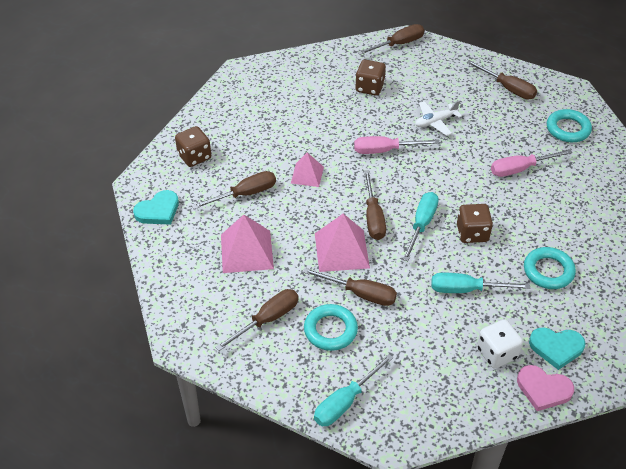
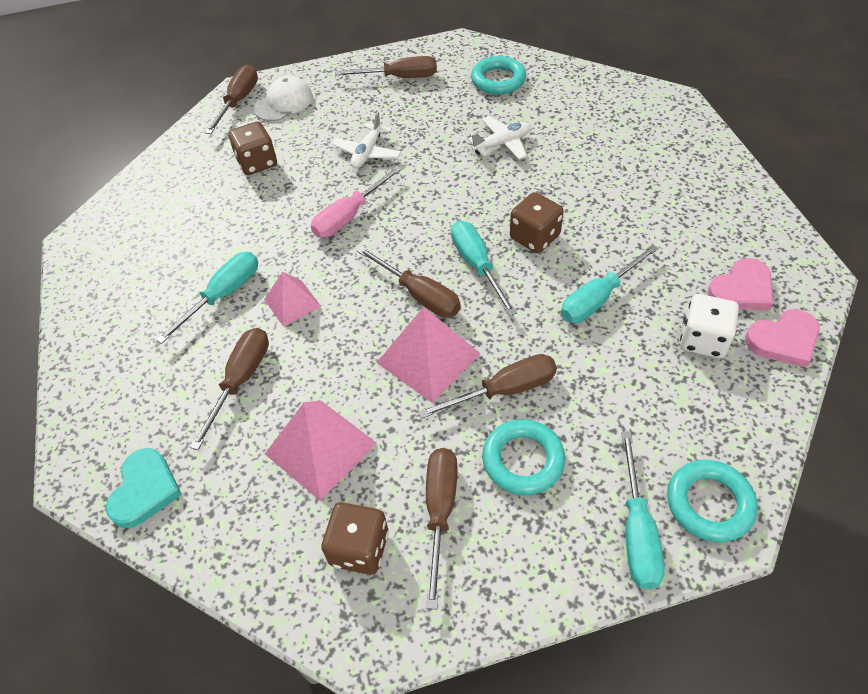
camera: 40 degrees left, 5 degrees up
brown dice [175,126,211,167] -> brown dice moved to [322,502,388,575]
pink screwdriver [491,149,573,177] -> white plane [468,116,531,160]
turquoise ring [524,247,576,289] -> turquoise ring moved to [667,460,758,542]
turquoise heart [529,327,585,370] -> pink heart [708,258,773,310]
none -> turquoise screwdriver [156,252,258,344]
none -> white cap [254,76,313,121]

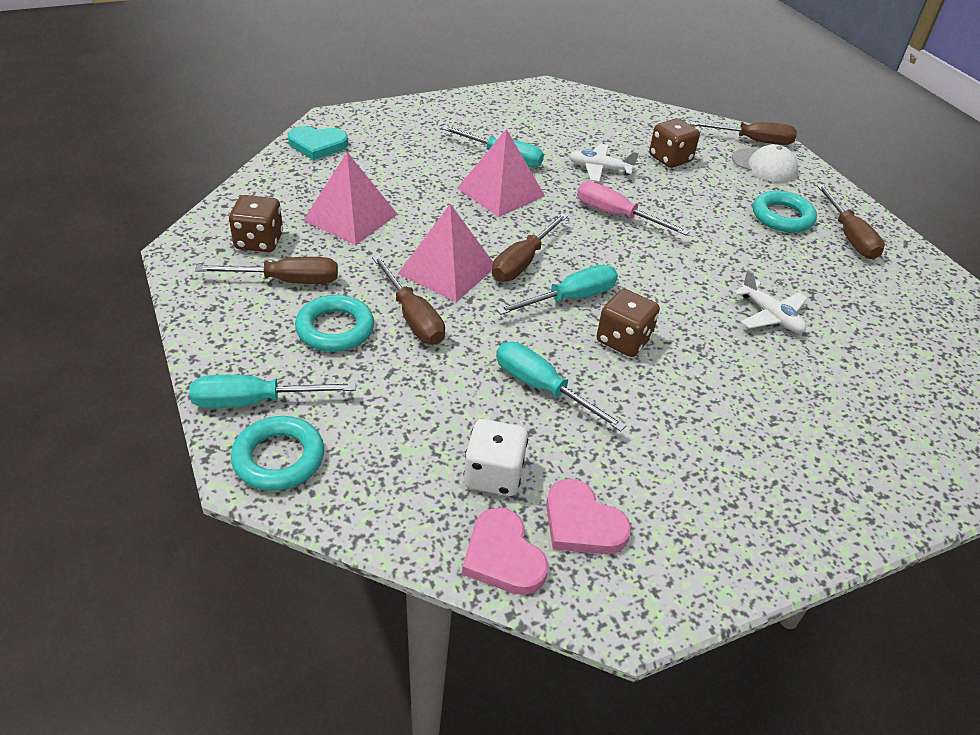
camera: 75 degrees right, 10 degrees down
brown screwdriver [190,328,269,450] -> none
pink pyramid [264,272,321,327] -> pink pyramid [457,129,545,217], size x1.63
white plane [332,112,401,169] -> white plane moved to [569,144,639,182]
turquoise ring [471,56,526,95] -> turquoise ring moved to [753,191,817,233]

